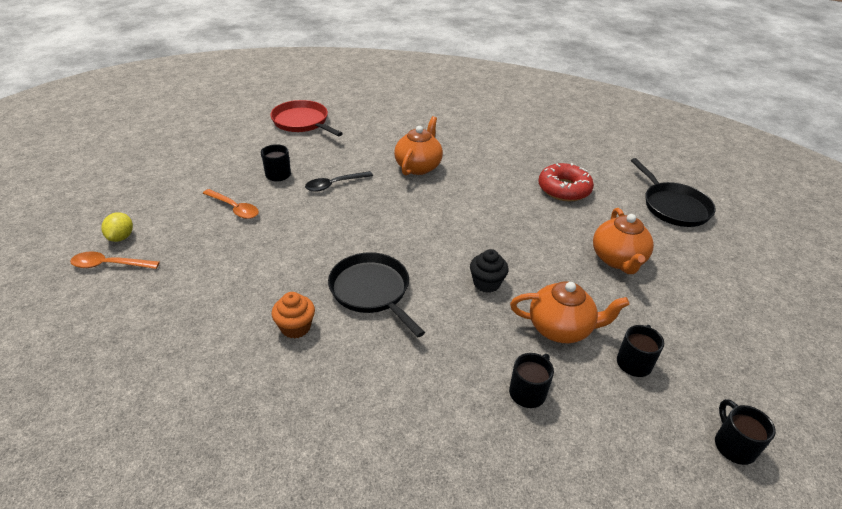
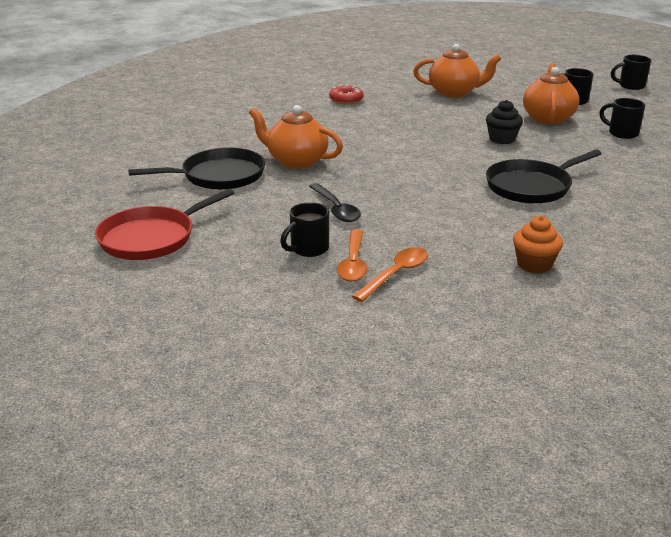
camera: 85 degrees left, 10 degrees down
orange spoon [70,251,160,269] -> orange spoon moved to [337,229,368,282]
yellow lemon [101,212,133,242] -> none
orange cupcake [272,292,315,339] -> orange cupcake moved to [513,216,563,273]
red donut [538,163,594,201] -> red donut [329,84,364,104], size x0.61
black pan [631,158,716,227] -> black pan moved to [128,147,265,190]

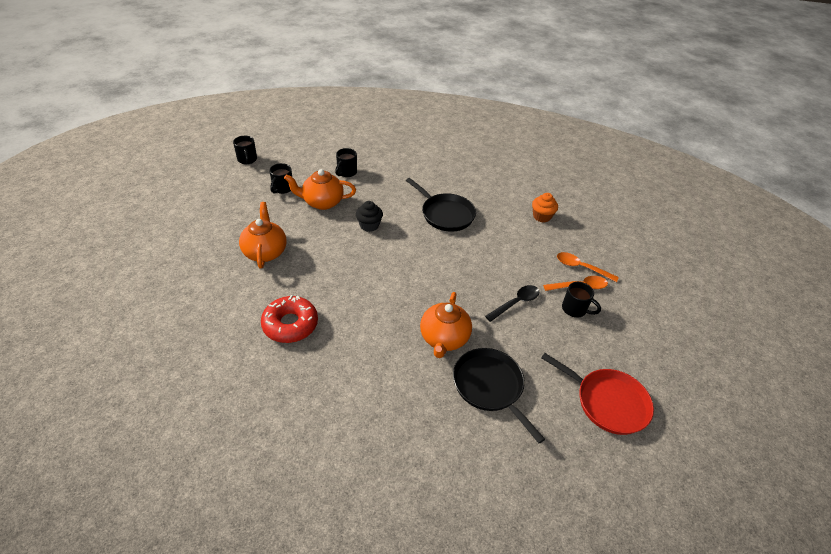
camera: 105 degrees left, 15 degrees up
red donut [329,84,364,104] -> red donut [261,295,318,343], size x1.64

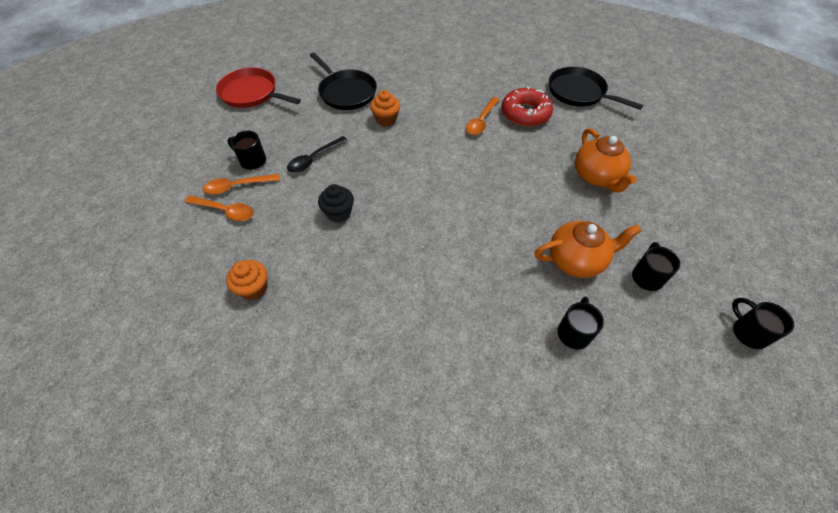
camera: 175 degrees right, 10 degrees up
black cupcake [356,201,383,232] -> black cupcake moved to [318,184,354,223]
black pan [406,178,476,232] -> black pan moved to [549,66,643,110]
orange teapot [420,292,472,358] -> orange cupcake [370,90,400,127]
none -> orange spoon [466,97,499,135]

